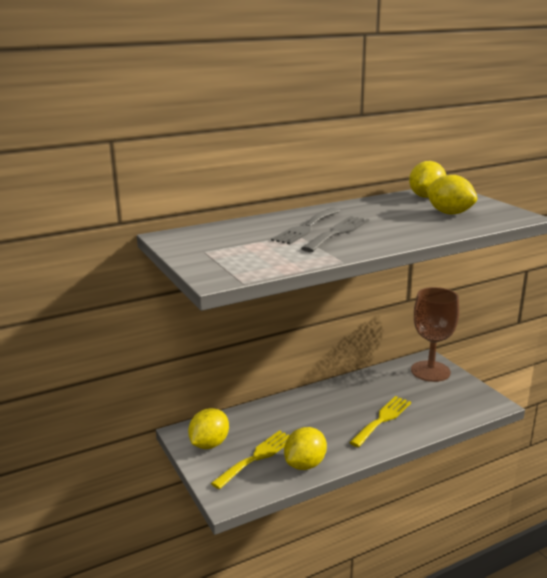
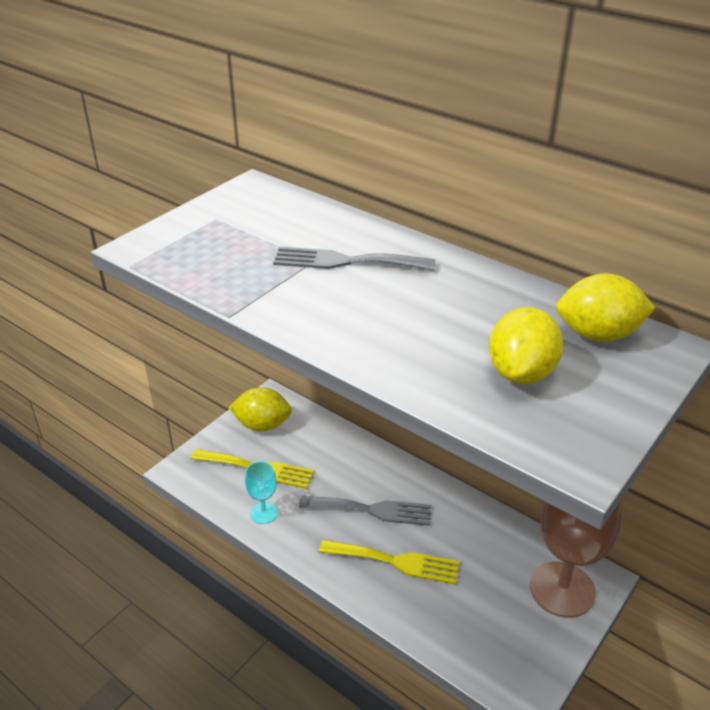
camera: 65 degrees right, 15 degrees up
yellow lemon [284,427,327,470] -> turquoise goblet [245,461,278,524]
grey fork [301,216,369,252] -> grey fork moved to [299,496,431,526]

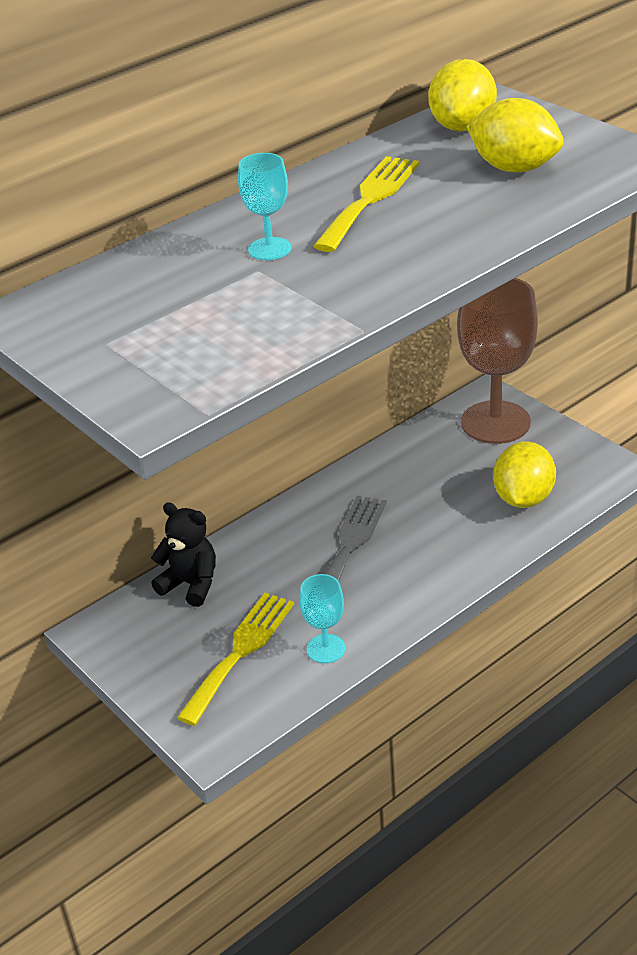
camera: 75 degrees left, 0 degrees up
yellow lemon [229,387,292,431] -> yellow lemon moved to [493,442,556,508]
grey fork [273,247,435,271] -> turquoise goblet [238,153,291,260]
yellow fork [319,540,460,584] -> yellow fork moved to [313,156,420,252]
none -> black teddy bear [151,502,216,607]

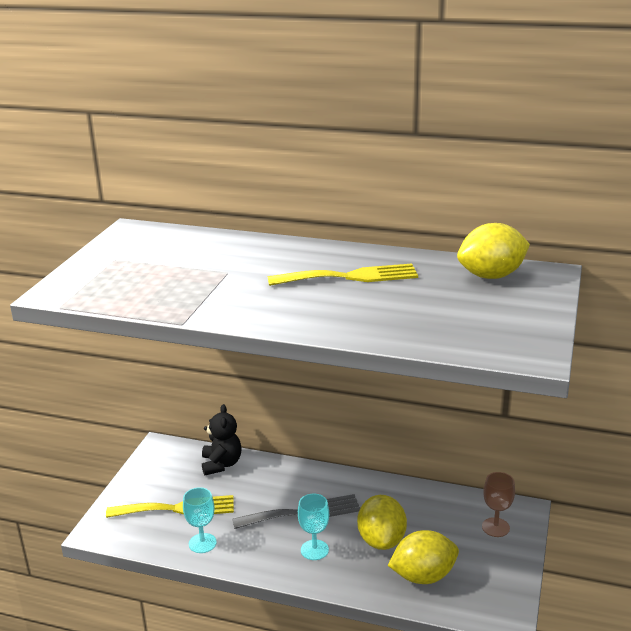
camera: 55 degrees right, 10 degrees down
turquoise goblet [238,153,291,260] -> turquoise goblet moved to [298,494,329,560]
brown goblet [457,278,538,444] -> brown goblet [482,472,515,537], size x0.47
yellow lemon [466,98,564,172] -> yellow lemon moved to [357,495,407,550]

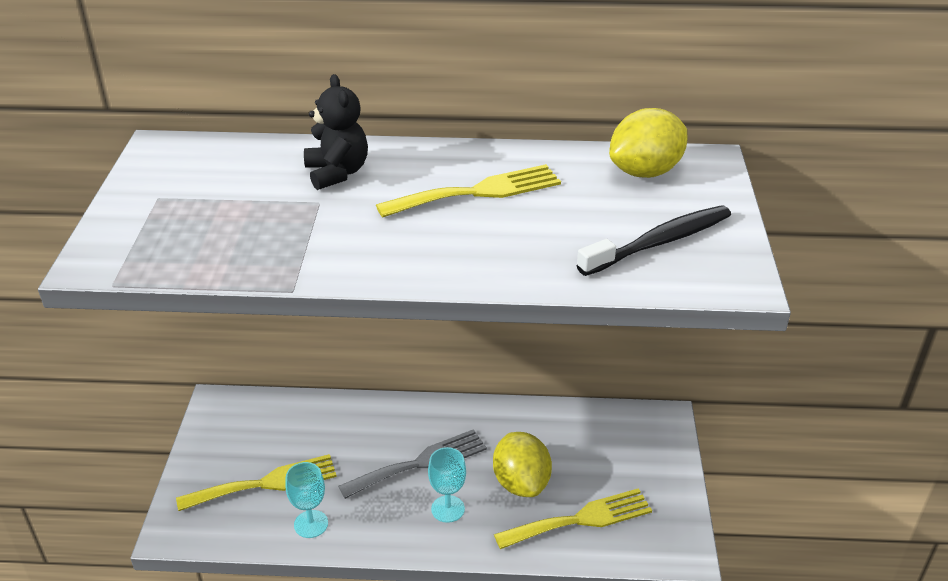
camera: 15 degrees left, 10 degrees up
black teddy bear [202,404,242,475] -> black teddy bear moved to [304,74,368,190]
yellow lemon [388,530,459,584] -> yellow fork [494,488,652,549]
brown goblet [482,472,515,537] -> none
none -> black toothbrush [576,205,731,276]

